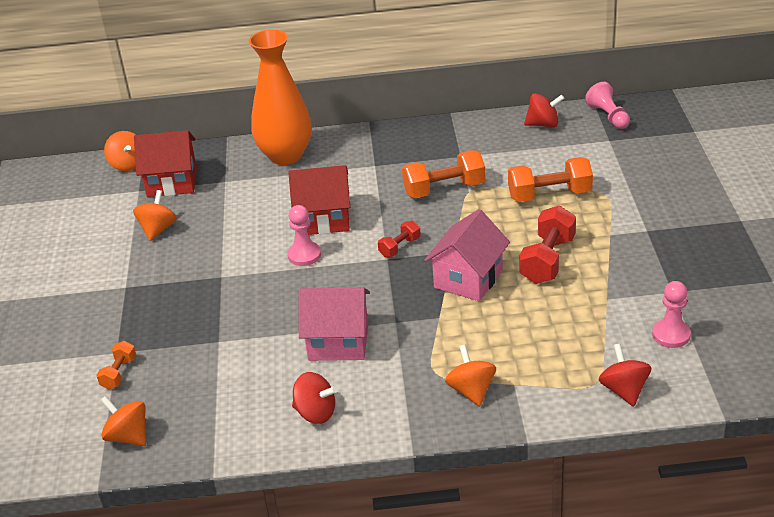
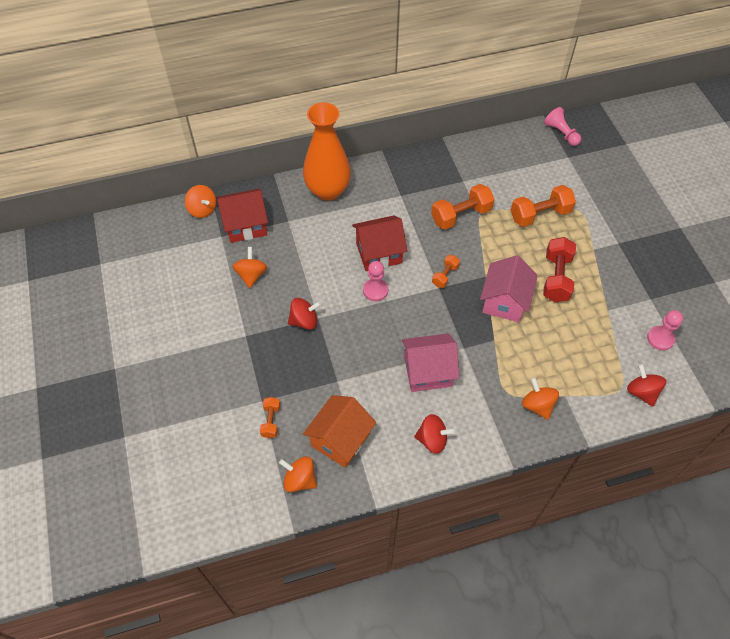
camera: 15 degrees left, 20 degrees up
red dumbbell [378,220,421,257] -> orange dumbbell [432,255,460,288]
red spinning top [524,93,565,128] -> red spinning top moved to [288,298,321,330]
none -> orange house [303,395,376,468]

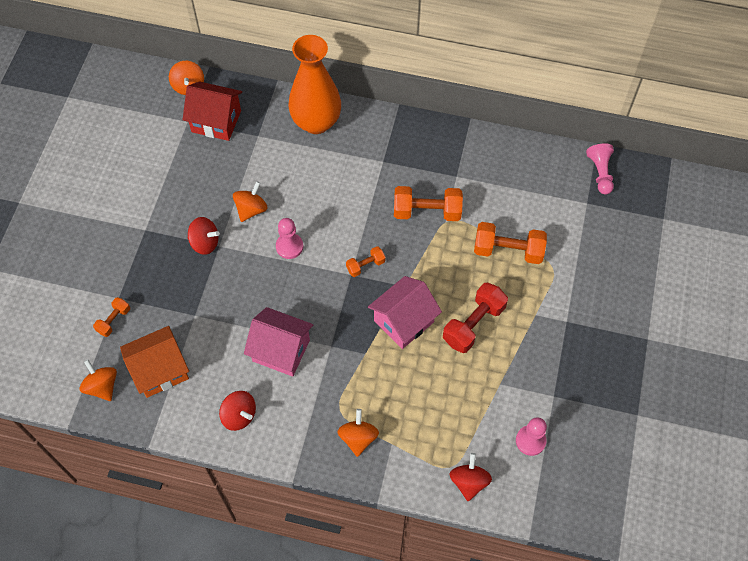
camera: 30 degrees right, 5 degrees up
orange spinning top [232,247,267,288] -> orange spinning top moved to [233,181,268,222]
red house [352,215,407,271] -> none

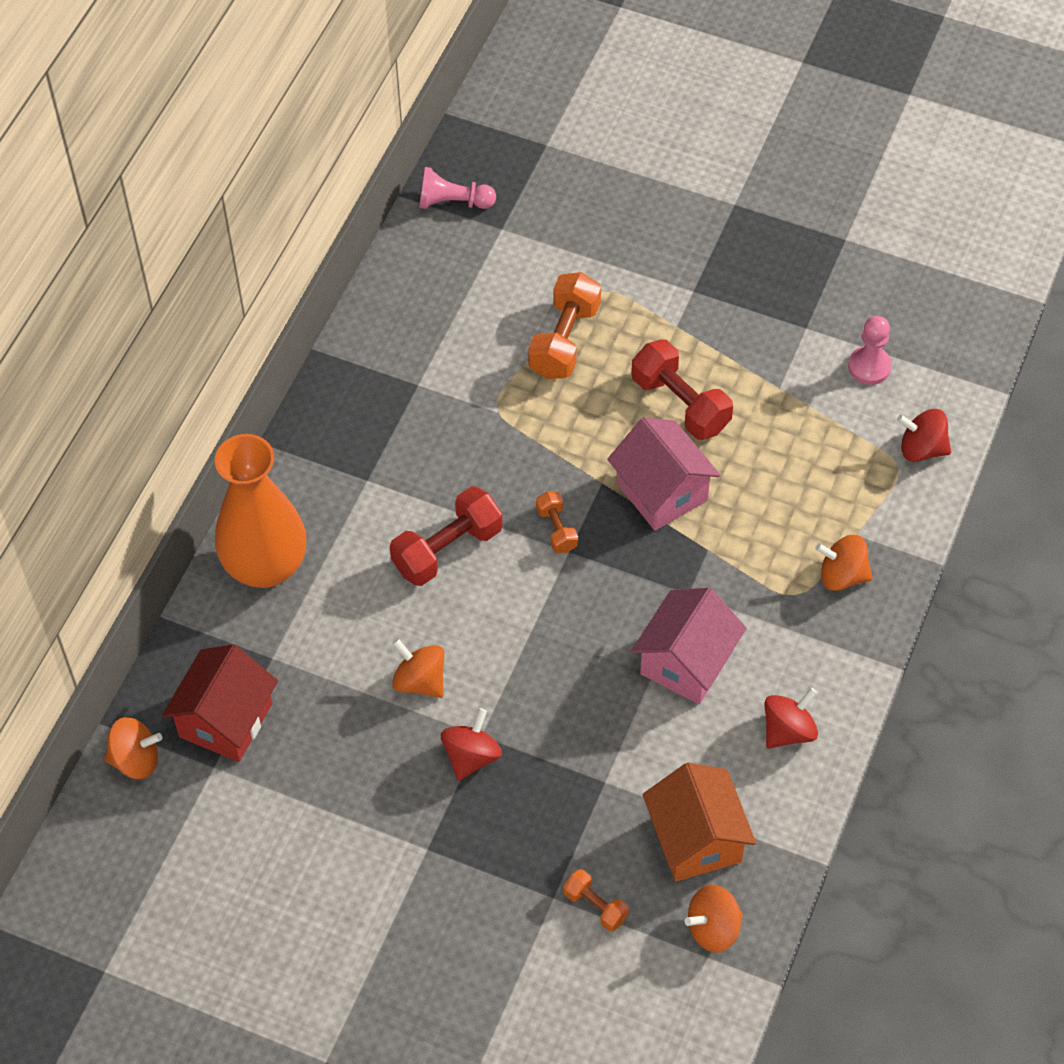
camera: 80 degrees left, 5 degrees down
pink pawn [276,218,303,259] -> none
orange dumbbell [394,186,463,221] -> none
none -> red dumbbell [390,486,503,586]

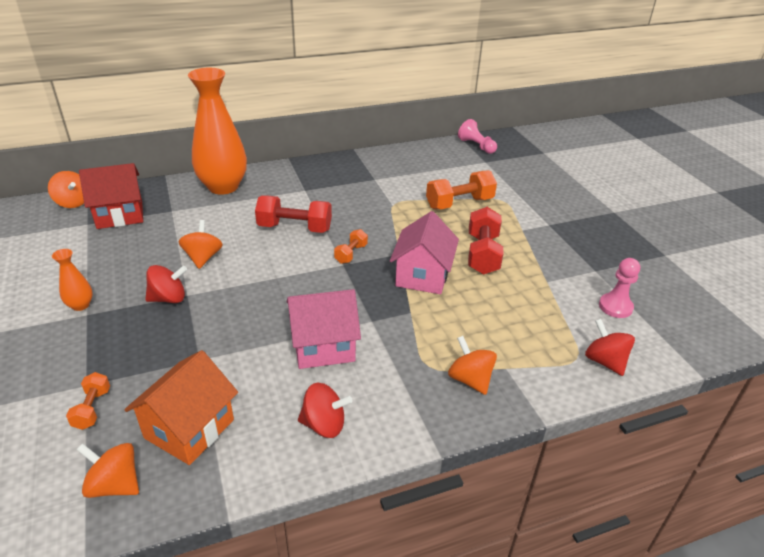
camera: 45 degrees right, 20 degrees down
none -> orange vase [52,249,93,311]

